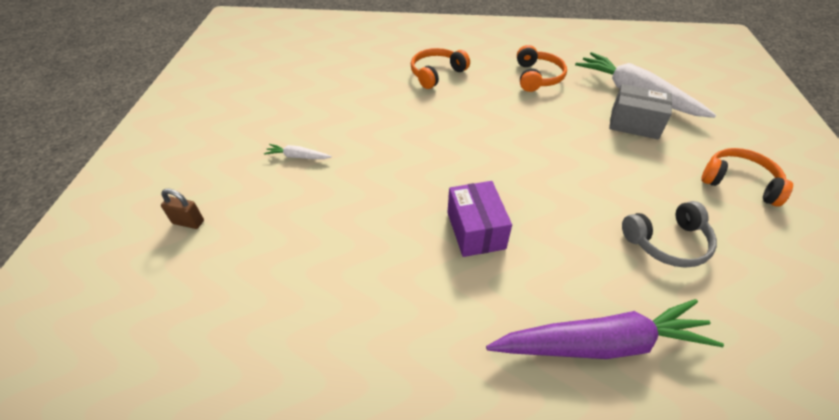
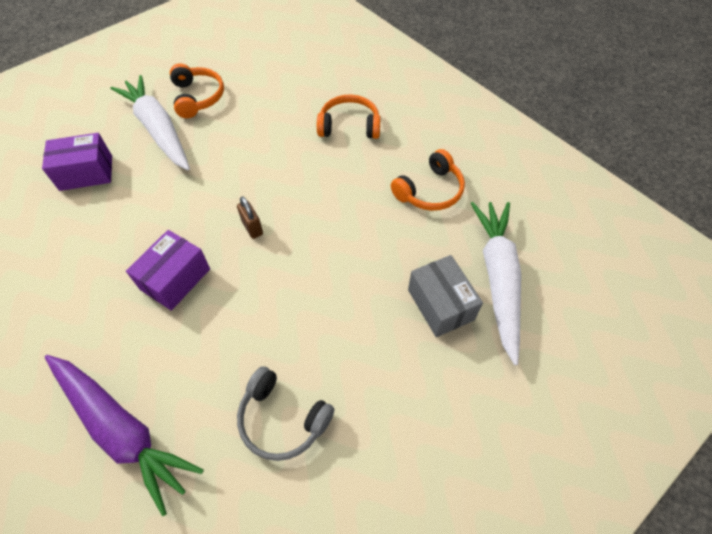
camera: 45 degrees right, 10 degrees up
brown padlock [161,189,204,229] -> brown padlock moved to [237,196,263,239]
white carrot [264,144,332,159] -> white carrot [110,75,190,170], size x2.38
orange headphones [702,148,793,207] -> orange headphones moved to [170,63,224,118]
none -> purple box [42,133,112,191]

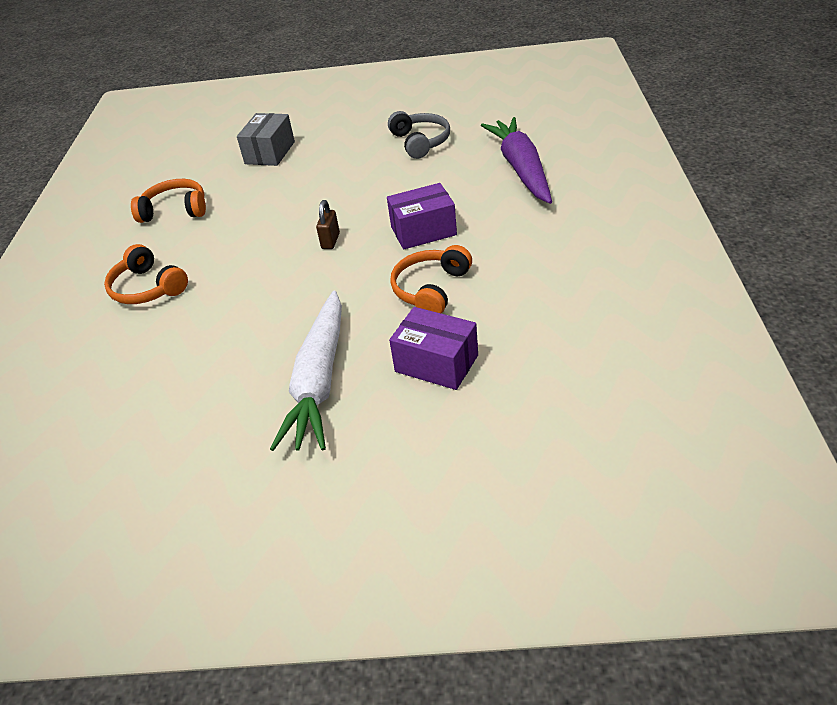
camera: 135 degrees left, 15 degrees down
orange headphones [170,63,224,118] -> orange headphones moved to [390,245,472,314]
white carrot [471,202,521,365] -> none

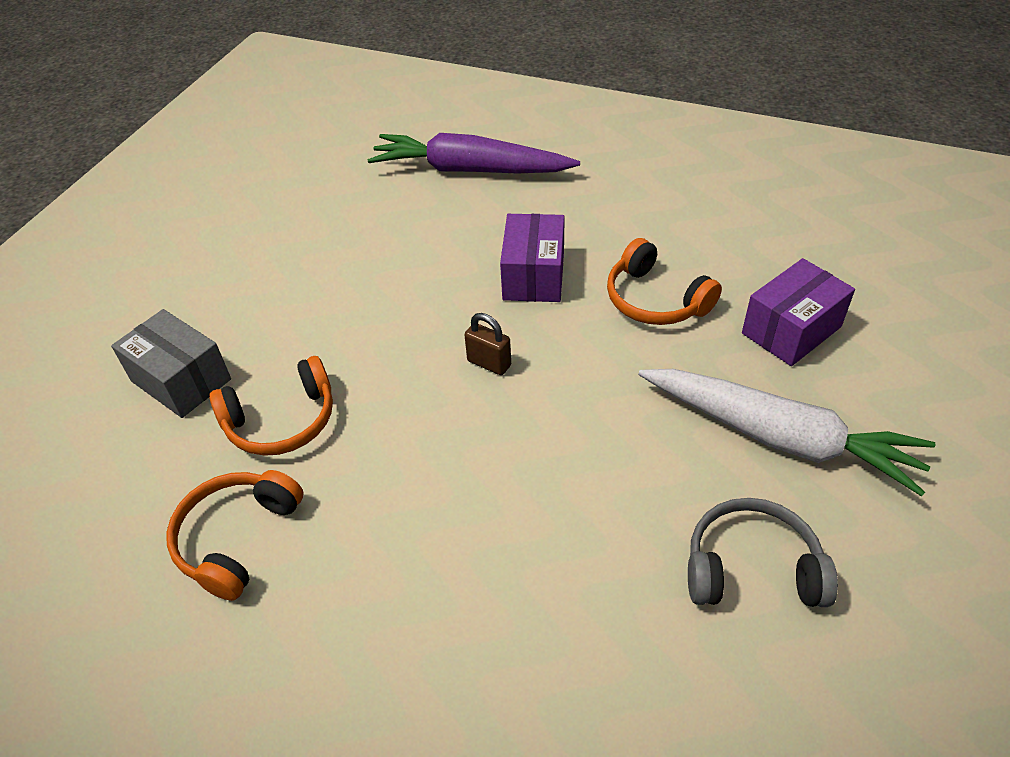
camera: 70 degrees left, 5 degrees up
orange headphones [104,244,188,304] -> orange headphones moved to [209,356,333,456]
grey headphones [388,111,450,159] -> grey headphones moved to [688,498,838,607]

